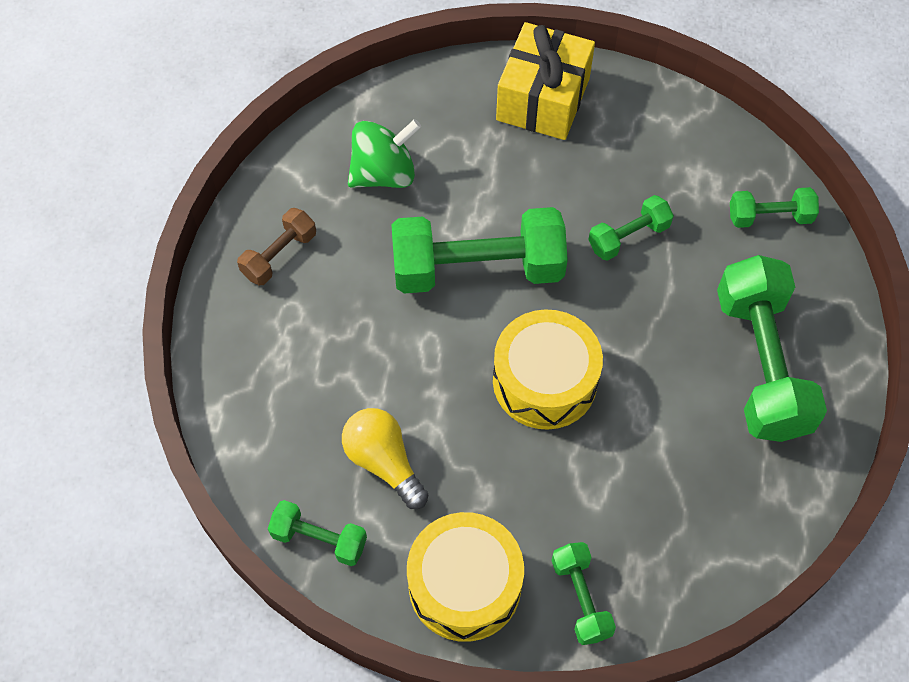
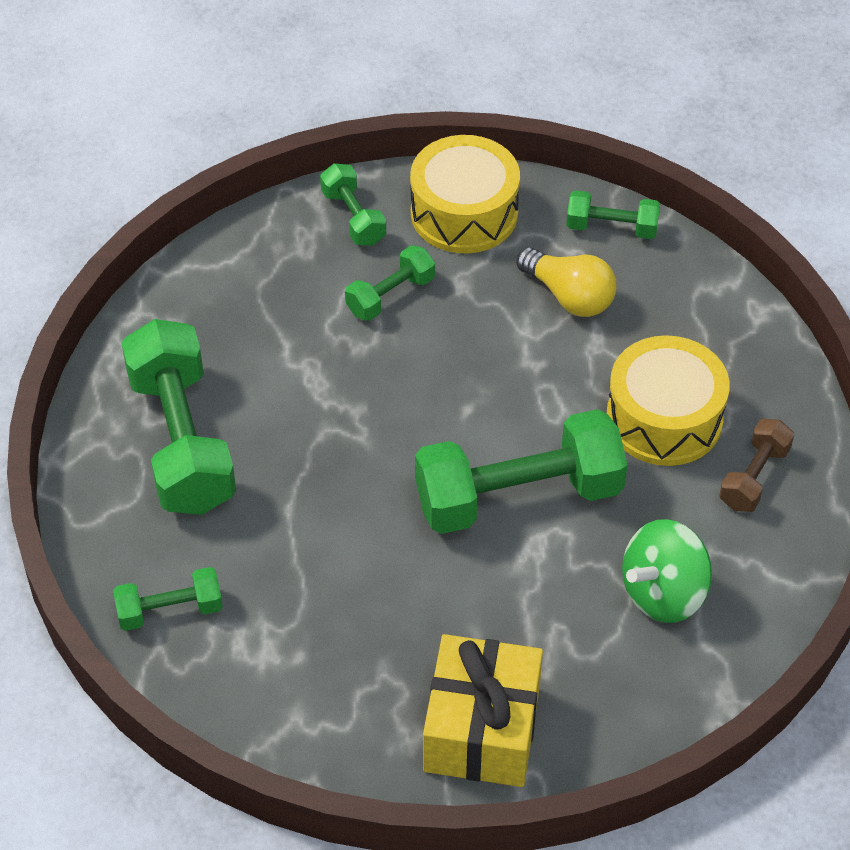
camera: 170 degrees right, 10 degrees down
yellow drum [493,309,603,430] -> yellow drum moved to [607,335,730,466]
green dumbbell [588,195,674,261] -> green dumbbell moved to [345,245,435,321]

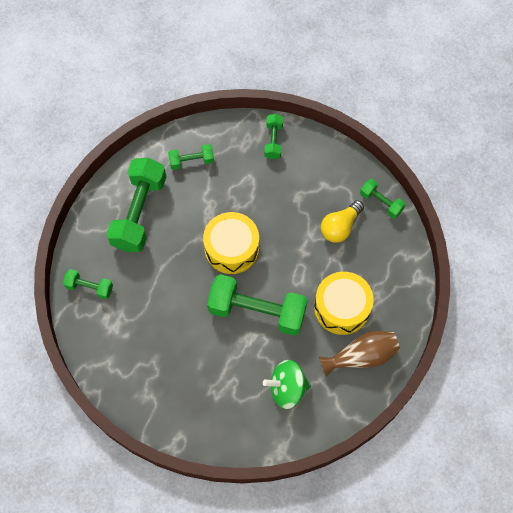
camera: 30 degrees right, 15 degrees up
green dumbbell [345,245,435,321] -> green dumbbell moved to [168,144,214,170]
yellow drum [410,135,520,253] -> yellow drum moved to [203,212,259,274]
yellow gift [423,634,543,787] -> none
yellow light bulb [516,247,616,317] -> yellow light bulb turned 60 degrees clockwise [321,200,364,243]
brown dumbbell [719,419,794,512] -> brown vase [319,331,400,377]

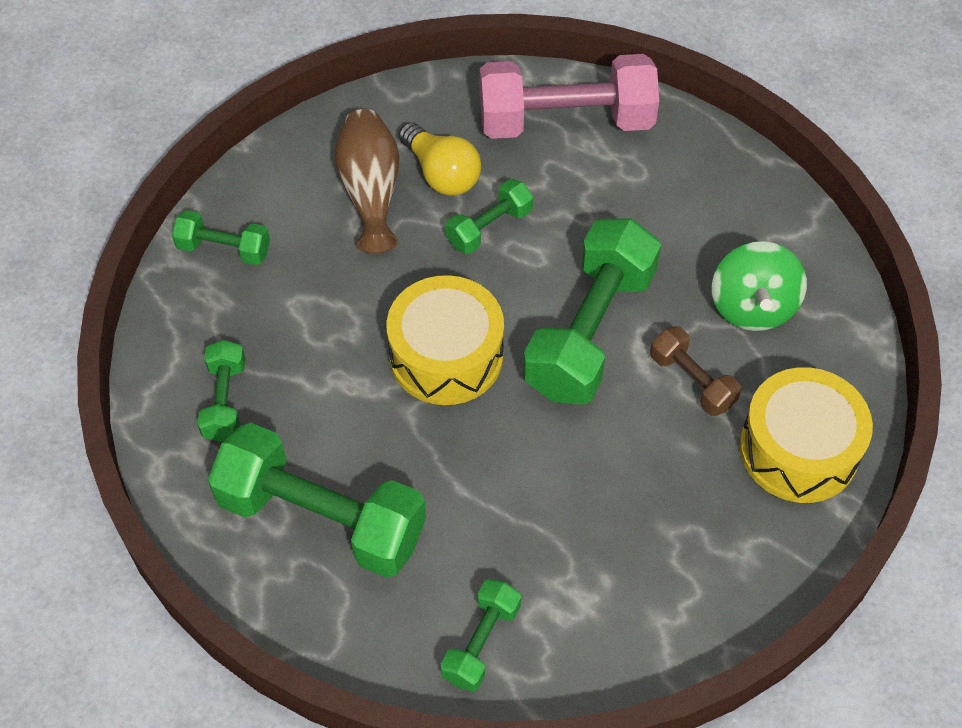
camera: 80 degrees left, 10 degrees down
yellow drum [314,272,374,335] -> yellow drum moved to [739,367,873,503]
brown vase [319,331,400,377] -> brown vase moved to [335,109,399,254]
green dumbbell [360,179,406,218] -> green dumbbell moved to [446,179,533,254]
none -> pink dumbbell [480,54,659,139]
none -> brown dumbbell [650,326,741,416]

